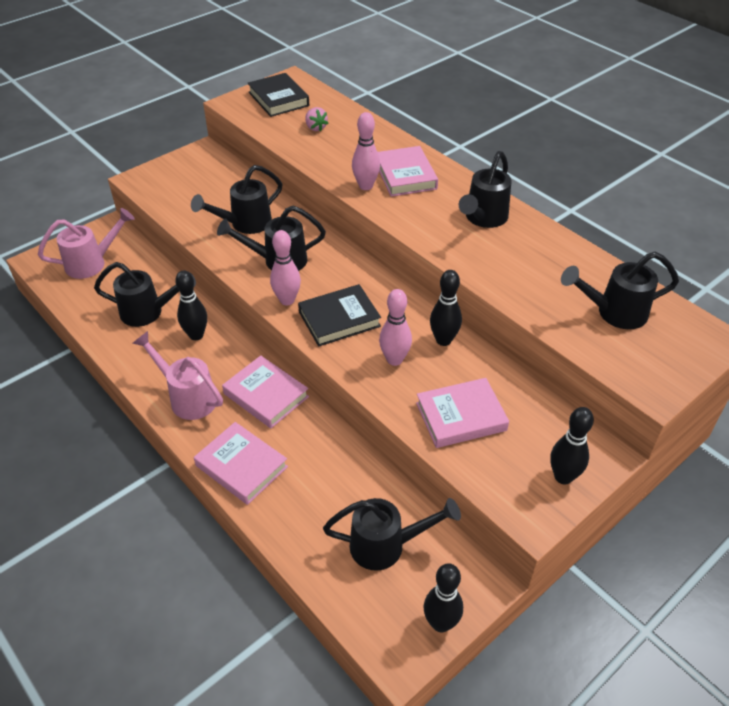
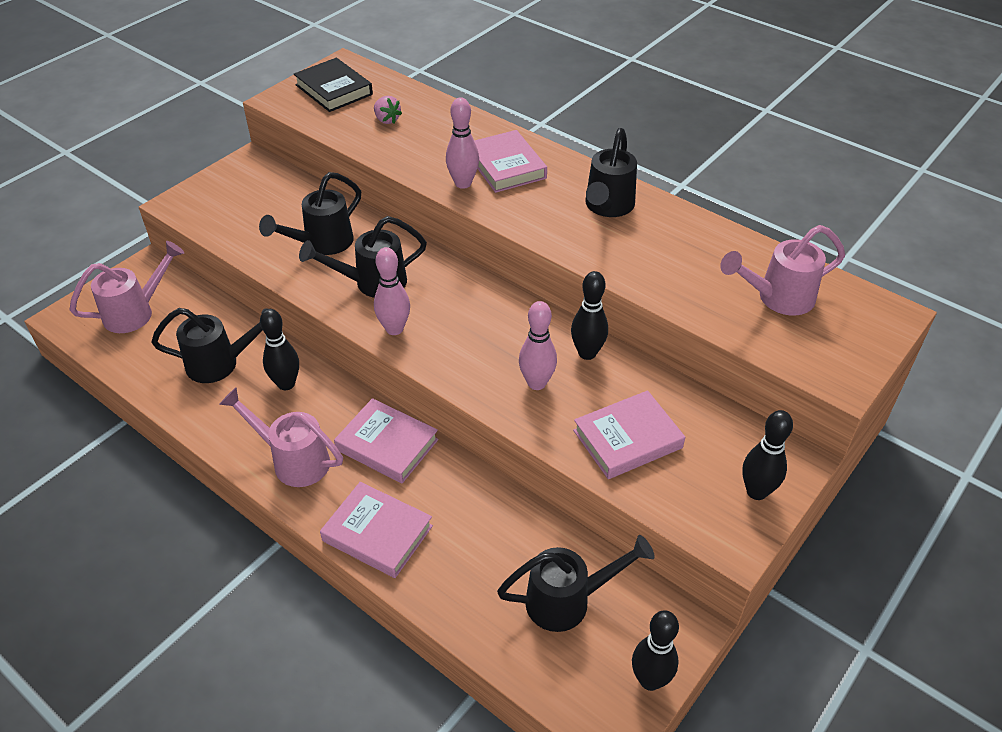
camera: 10 degrees left, 0 degrees up
black book [298,284,381,347] -> none
black watering can [561,252,679,329] -> pink watering can [720,225,845,315]

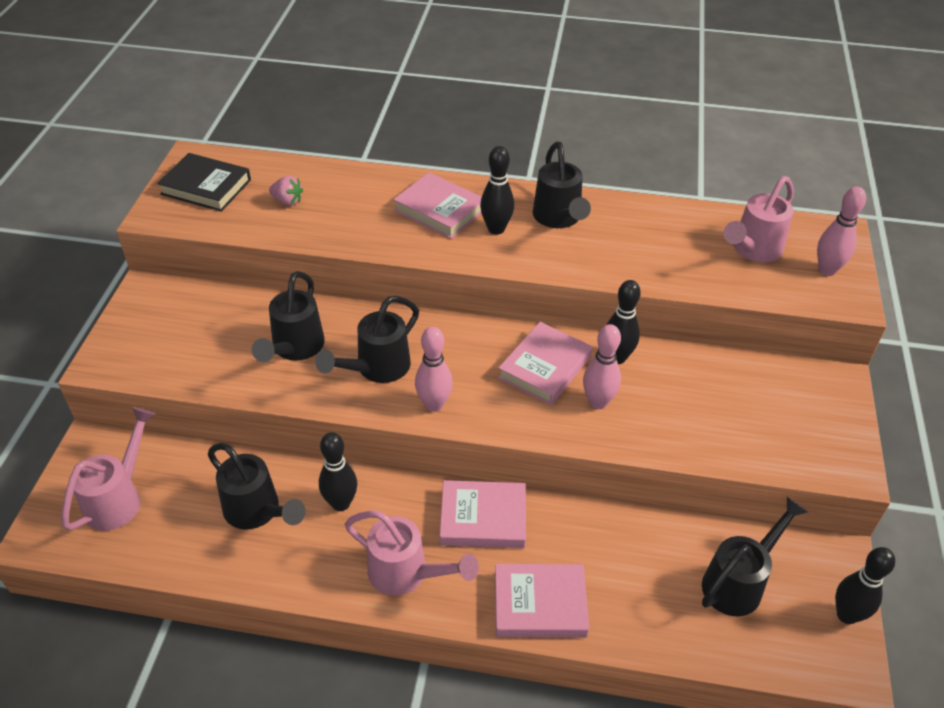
camera: 30 degrees left, 0 degrees up
black watering can [151,308,266,383] -> black watering can turned 75 degrees clockwise [208,443,306,529]
pink watering can [219,387,343,487] -> pink watering can turned 150 degrees counterclockwise [345,510,479,596]
pink bowling pin [446,97,479,189] -> pink bowling pin moved to [817,187,866,276]
pink book [573,390,685,479] -> pink book moved to [498,322,592,405]
black bowling pin [742,410,793,500] -> black bowling pin moved to [480,146,514,235]

